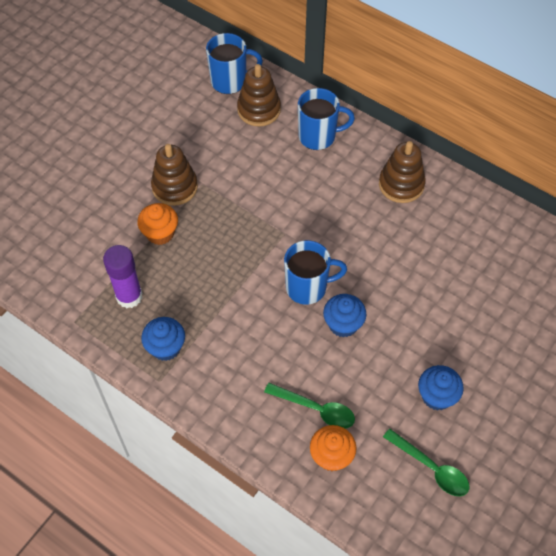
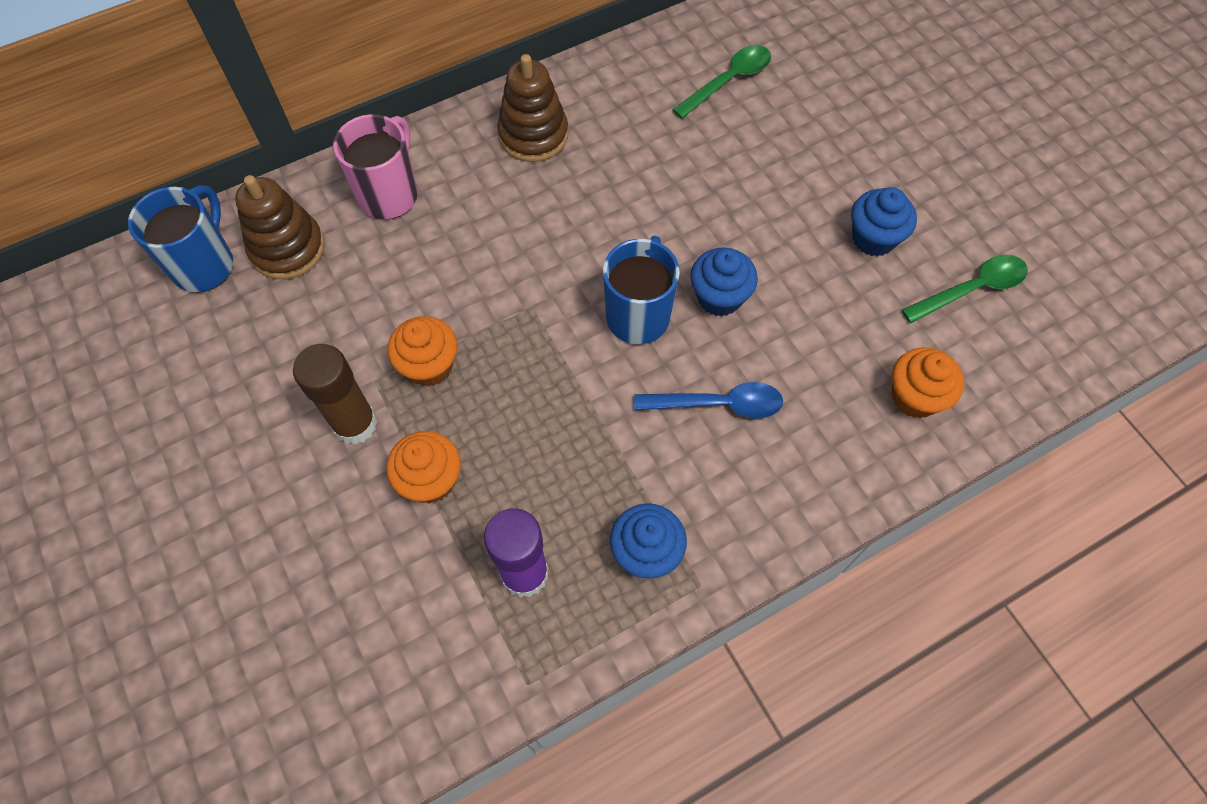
camera: 65 degrees left, 5 degrees up
brown stacking toy [151,144,198,206] -> brown glue stick [293,344,377,444]
green spoon [264,383,355,429] -> green spoon moved to [672,45,771,119]
blue mug [298,88,355,150] -> pink mug [333,114,418,220]
none -> orange cupcake [387,316,457,387]
none -> blue spoon [634,382,783,419]

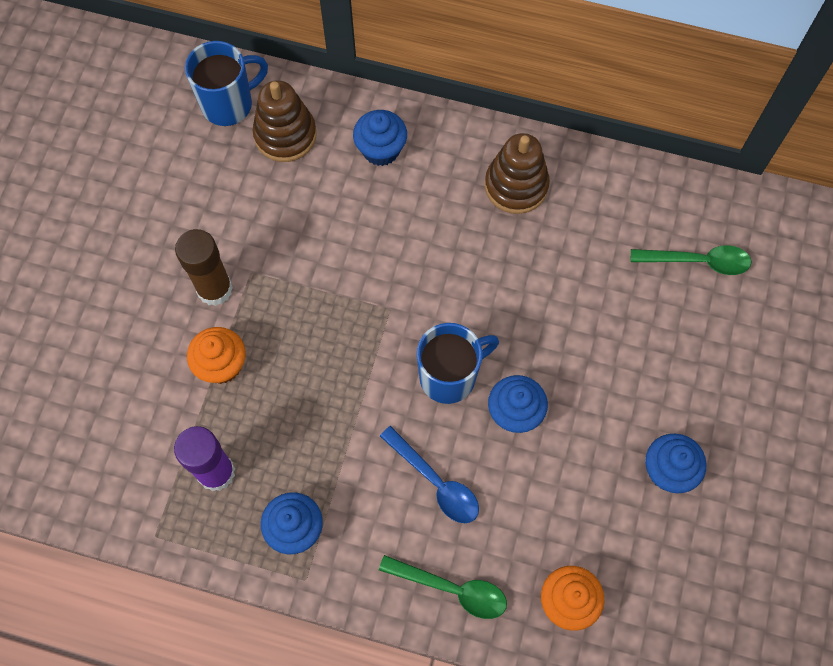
camera: 45 degrees right, 5 degrees up
pink mug [333,114,418,220] -> blue cupcake [353,110,407,166]
orange cupcake [387,316,457,387] -> none
green spoon [902,255,1028,323] -> green spoon moved to [379,555,507,619]

